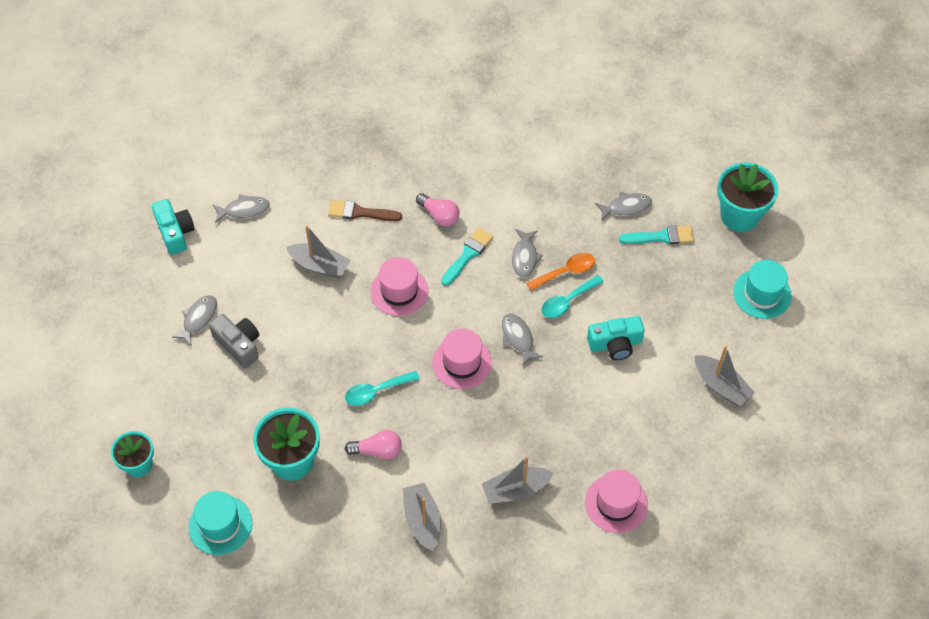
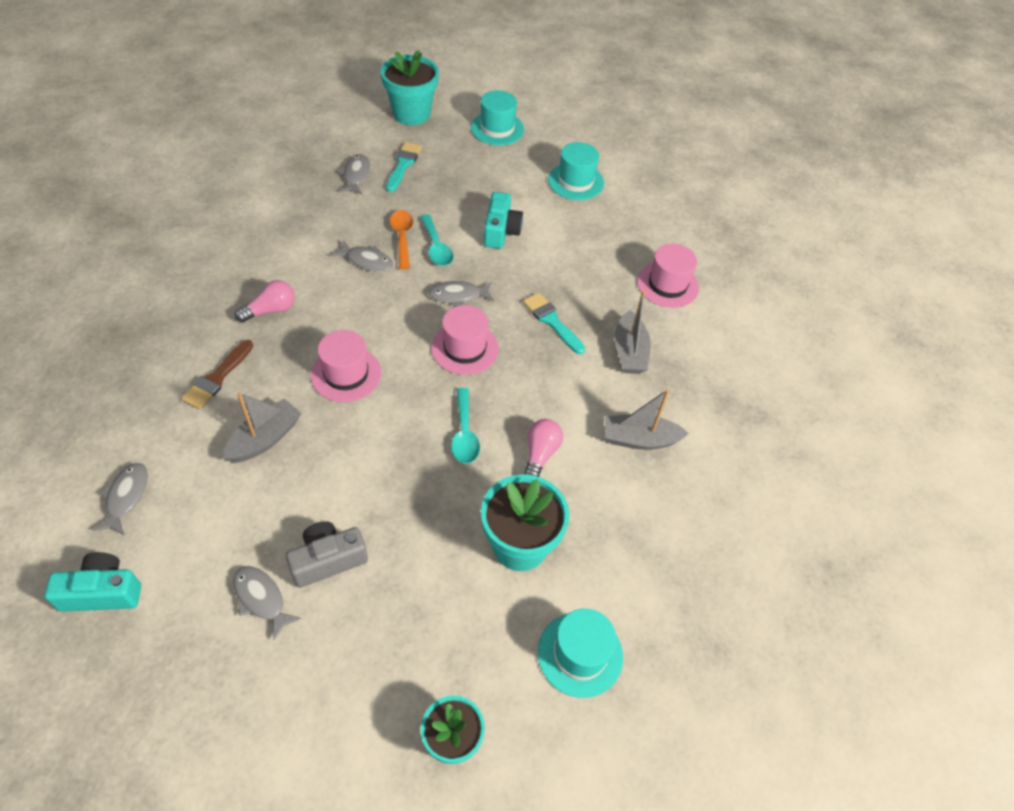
camera: 75 degrees left, 5 degrees down
turquoise brush [441,228,493,286] -> turquoise brush moved to [523,293,585,354]
grey boat [695,346,755,406] -> turquoise hat [548,142,604,200]

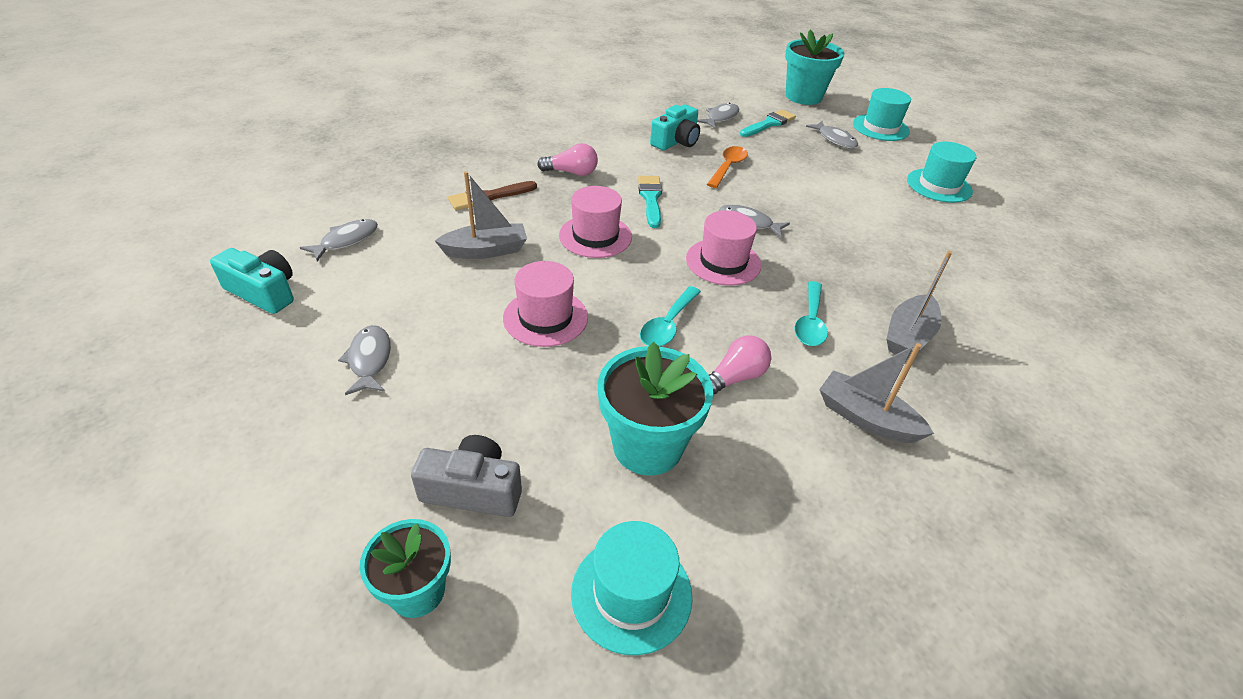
camera: 35 degrees right, 10 degrees down
grey camera [286,521,368,588] -> grey camera moved to [411,435,522,517]
grey fish [331,241,394,272] -> grey fish moved to [806,121,858,148]
turquoise spoon [420,214,454,266] -> turquoise spoon moved to [794,281,828,346]
turquoise camera [484,192,523,249] -> turquoise camera moved to [650,105,700,150]
turquoise brush [523,293,585,354] -> turquoise brush moved to [638,176,662,228]
pink hat [637,244,699,308] -> pink hat moved to [503,261,588,347]

